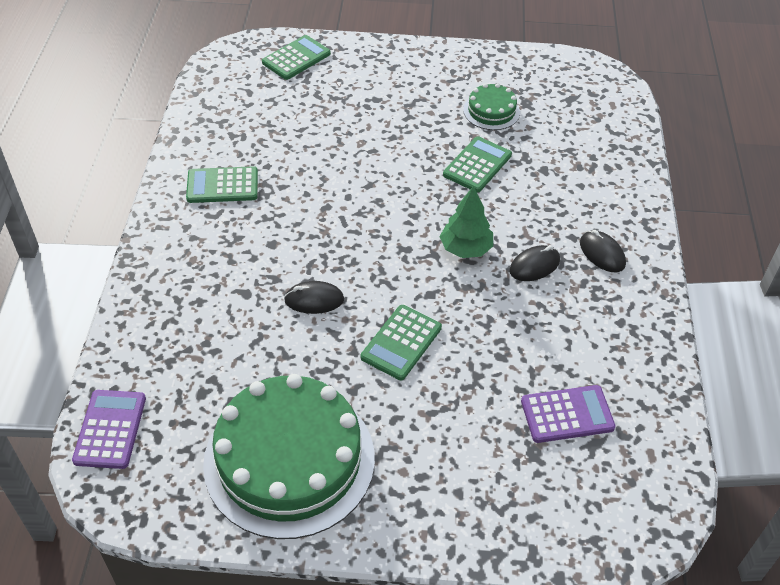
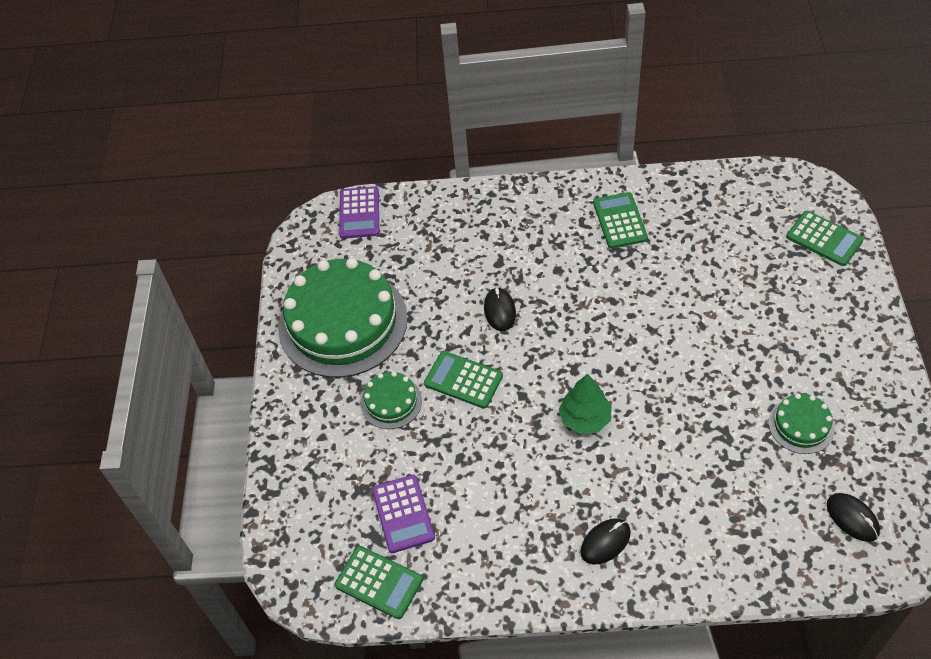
camera: 90 degrees right, 5 degrees up
purple calculator [72,390,146,469] -> purple calculator turned 90 degrees clockwise [339,186,379,239]
green calculator [443,136,512,192] -> green calculator moved to [335,546,423,619]
black mouse [509,245,560,281] -> black mouse moved to [827,493,880,542]
none -> green cake [361,371,422,429]

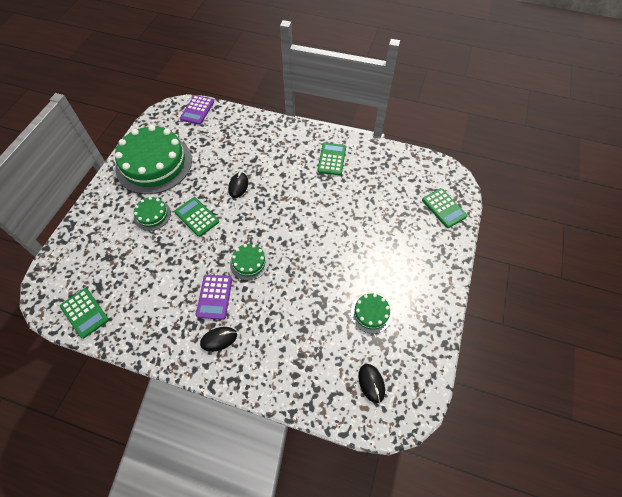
camera: 15 degrees right, 5 degrees up
purple calculator [372,475,435,553] -> purple calculator moved to [196,275,232,320]
green tree [559,374,612,434] -> green cake [230,244,269,280]

